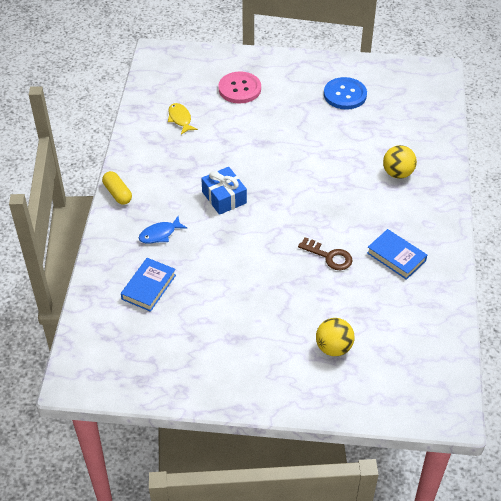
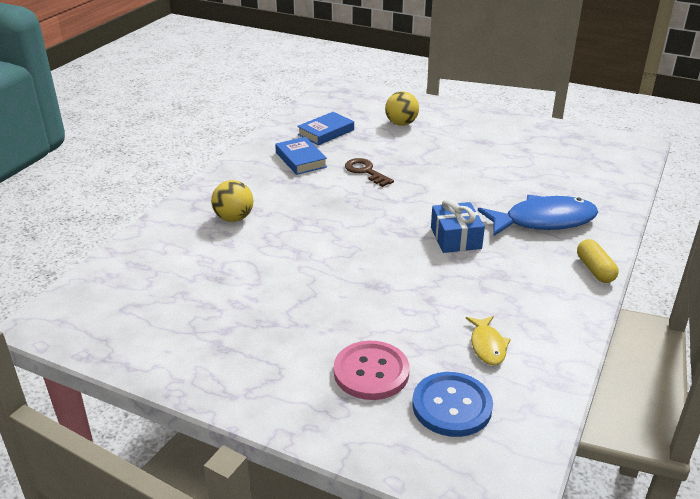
camera: 160 degrees left, 15 degrees down
blue book [121,258,176,312] -> blue book moved to [297,112,354,145]
blue fish [139,216,188,244] -> blue fish [478,195,598,236], size x1.99
blue button [324,77,367,110] -> blue button moved to [412,372,493,437]

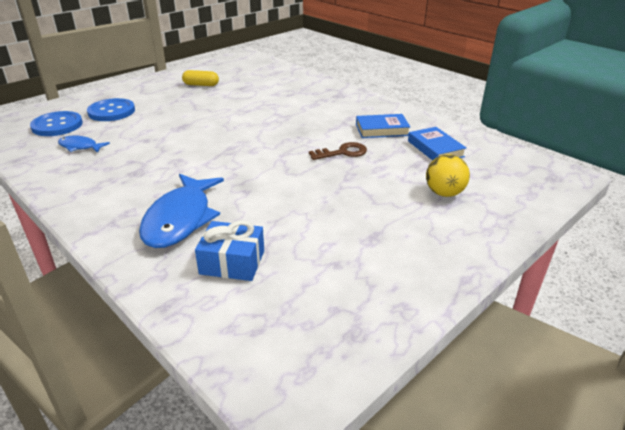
camera: 110 degrees right, 0 degrees up
yellow ball [211,180,253,222] -> none
pink button [334,341,409,400] -> blue button [87,98,135,121]
blue gift [431,199,485,253] -> blue gift moved to [195,220,264,281]
yellow fish [466,316,511,365] -> blue fish [58,136,110,153]
yellow capsule [577,239,618,283] -> yellow capsule moved to [182,70,219,86]

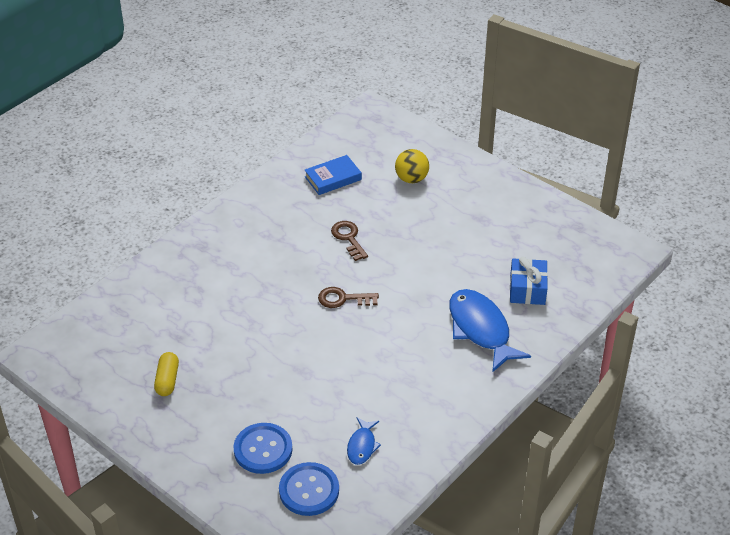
camera: 95 degrees left, 10 degrees up
blue fish [139,174,224,248] -> blue fish turned 120 degrees counterclockwise [449,289,531,373]
blue book [356,114,410,138] -> none
none -> brown key [318,287,379,308]

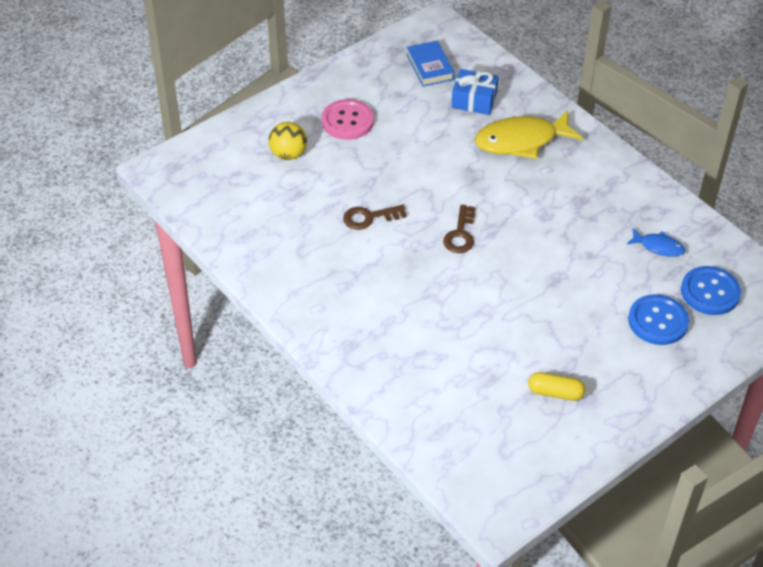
camera: 80 degrees left, 5 degrees up
blue book [305,155,362,195] -> blue book moved to [406,41,455,87]
blue fish [449,289,531,373] -> yellow fish [475,110,583,159]
none -> pink button [321,99,374,140]

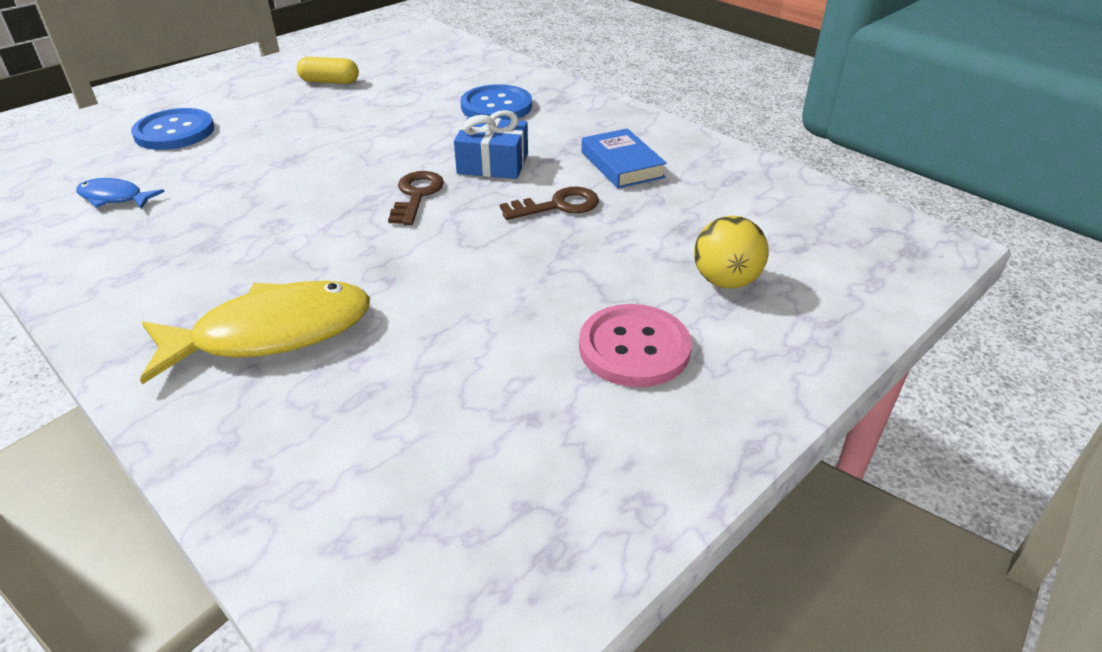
camera: 175 degrees right, 10 degrees down
blue book [406,41,455,87] -> blue book moved to [581,128,667,189]
blue gift [451,69,499,115] -> blue gift moved to [454,110,528,179]
blue button [681,266,741,315] -> blue button moved to [460,84,532,120]

